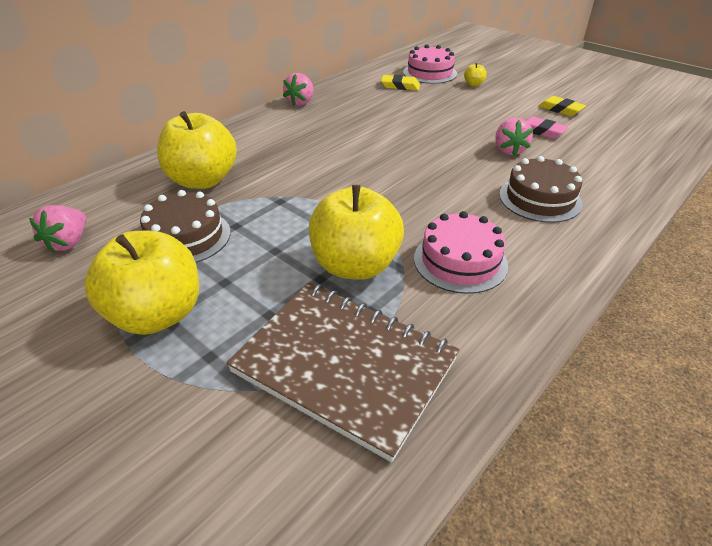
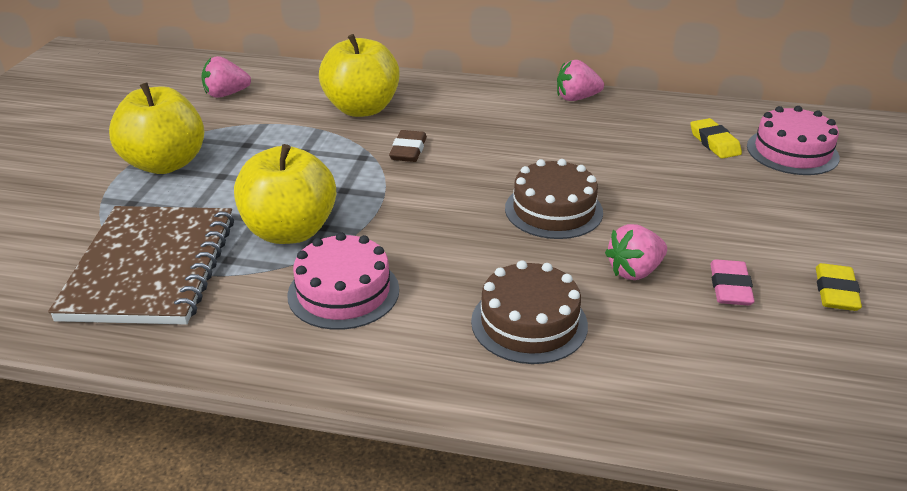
camera: 60 degrees right, 5 degrees down
brown cake [140,190,230,263] -> brown cake moved to [505,159,603,239]
yellow apple [464,63,487,87] -> none
none -> brown eraser [389,130,427,162]

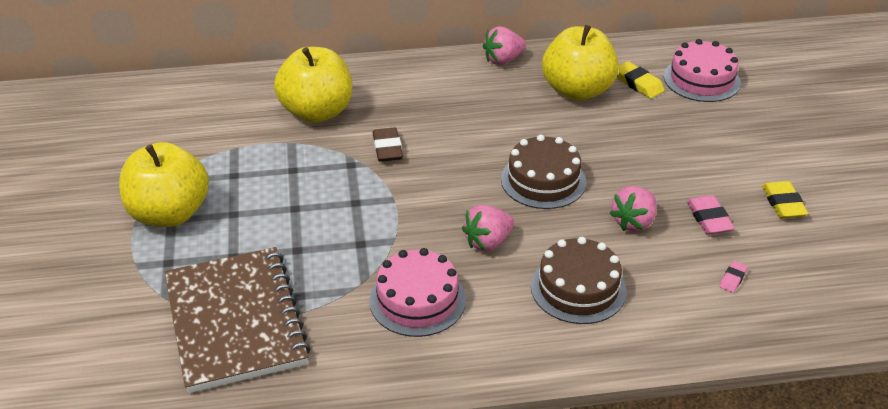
camera: 20 degrees left, 5 degrees up
pink strawberry [201,56,251,98] -> pink strawberry moved to [462,205,514,252]
yellow apple [234,144,336,244] -> yellow apple moved to [542,25,619,101]
none -> pink eraser [719,261,748,293]

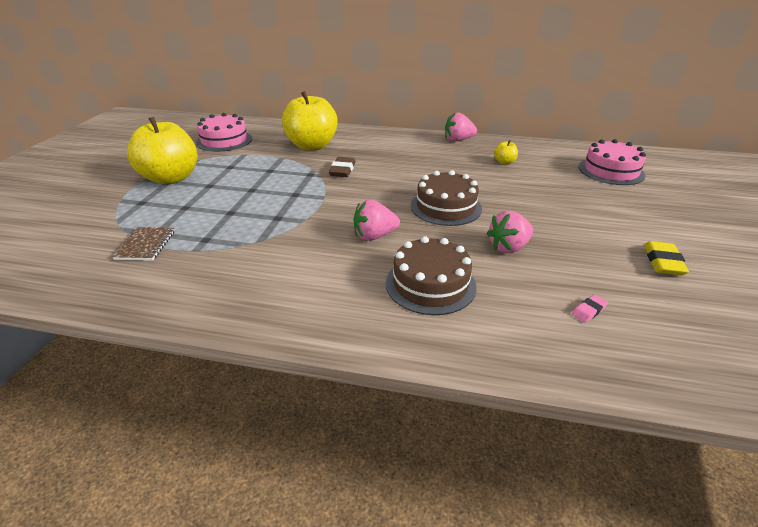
camera: 20 degrees right, 5 degrees down
brown notebook [165,247,311,393] -> brown notebook [112,227,175,261], size x0.41
pink cake [369,248,466,337] -> pink cake moved to [196,113,252,152]
yellow apple [542,25,619,101] -> yellow apple [494,140,518,165], size x0.40
yellow eraser [617,61,665,99] -> none
pink eraser [686,195,735,235] -> none

